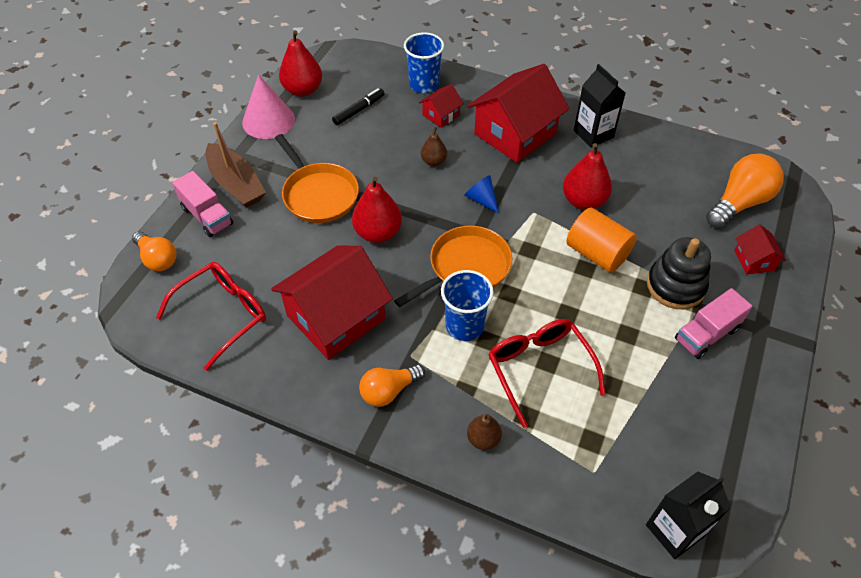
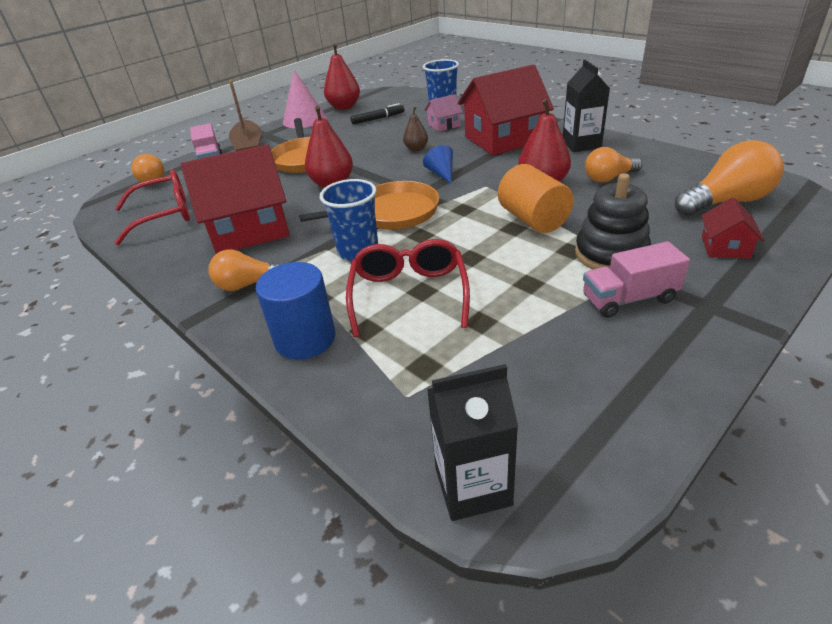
camera: 25 degrees right, 15 degrees down
red house [419,84,464,128] -> pink house [425,94,463,132]
brown pear [467,414,502,450] -> blue cylinder [256,262,335,360]
none -> orange light bulb [585,147,642,183]

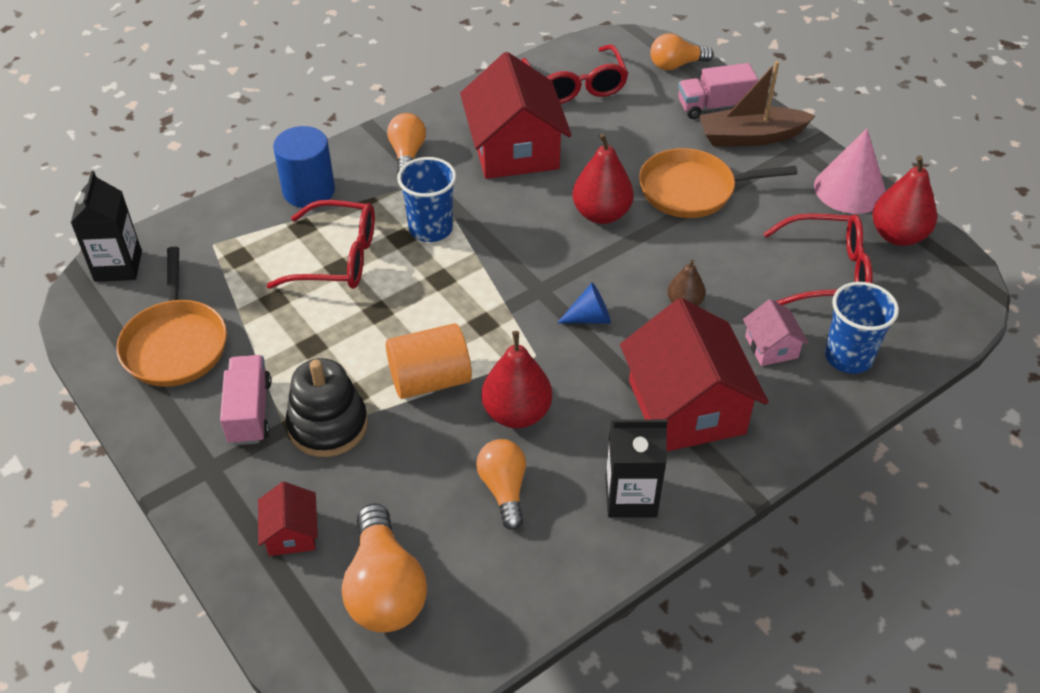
camera: 95 degrees right, 10 degrees up
orange pan [299,181,439,229] -> orange pan moved to [116,247,227,387]
black marker [351,103,404,125] -> red glasses [763,213,873,305]
red house [702,197,764,259] -> red house turned 60 degrees clockwise [258,482,318,556]

